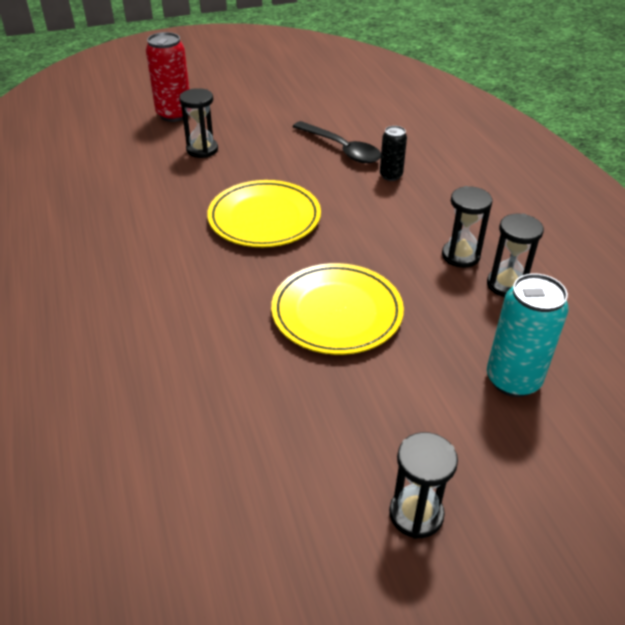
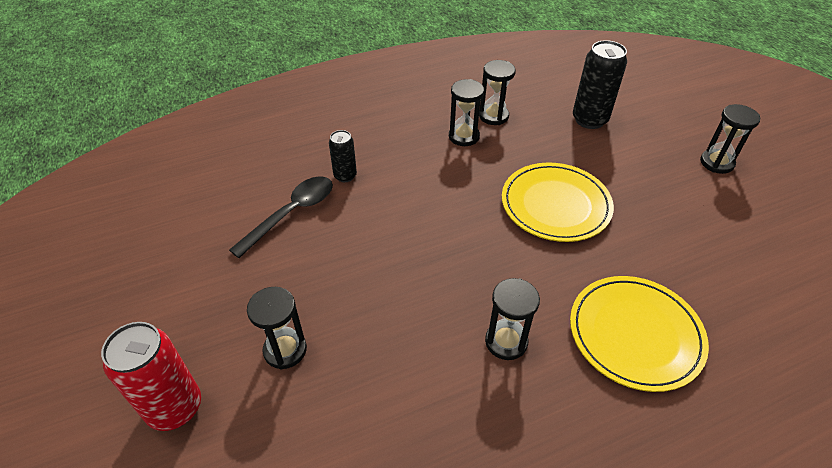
camera: 95 degrees left, 5 degrees up
yellow plate [207,180,321,247] -> yellow plate moved to [570,276,709,392]
turquoise can [487,273,569,397] -> black can [573,40,627,129]
none -> black hourglass [485,278,540,360]

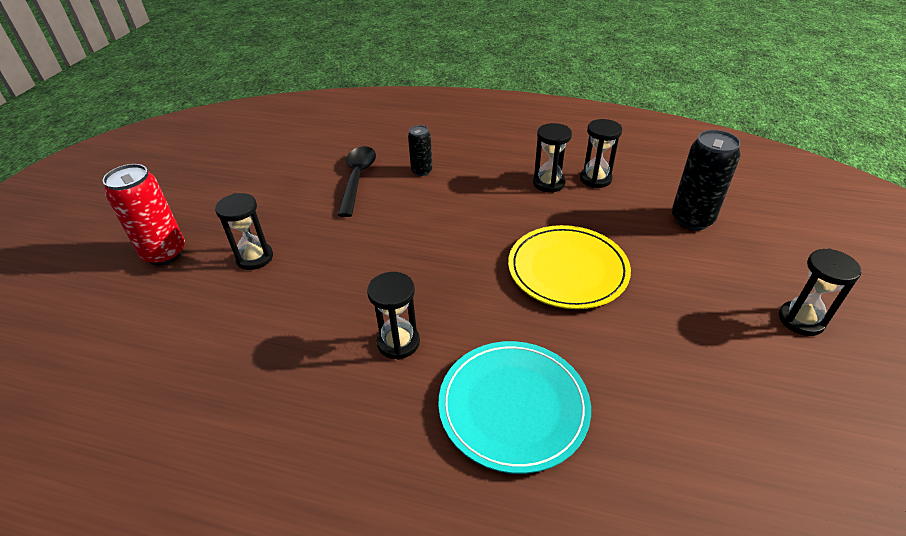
camera: 40 degrees right, 5 degrees down
black spoon [229,176,333,258] -> black spoon turned 75 degrees counterclockwise [338,146,376,217]
yellow plate [570,276,709,392] -> turquoise plate [438,341,591,474]

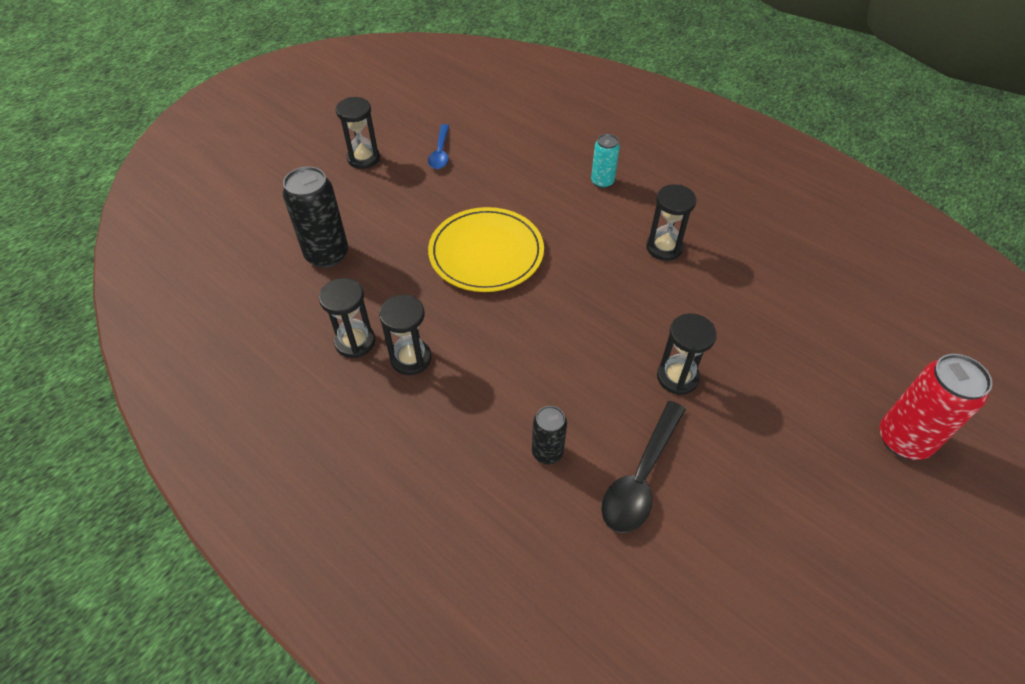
camera: 155 degrees left, 10 degrees up
black hourglass [215,193,273,270] -> black hourglass moved to [657,314,717,395]
turquoise plate [438,341,591,474] -> turquoise can [591,134,620,188]
none -> blue spoon [428,124,449,169]

